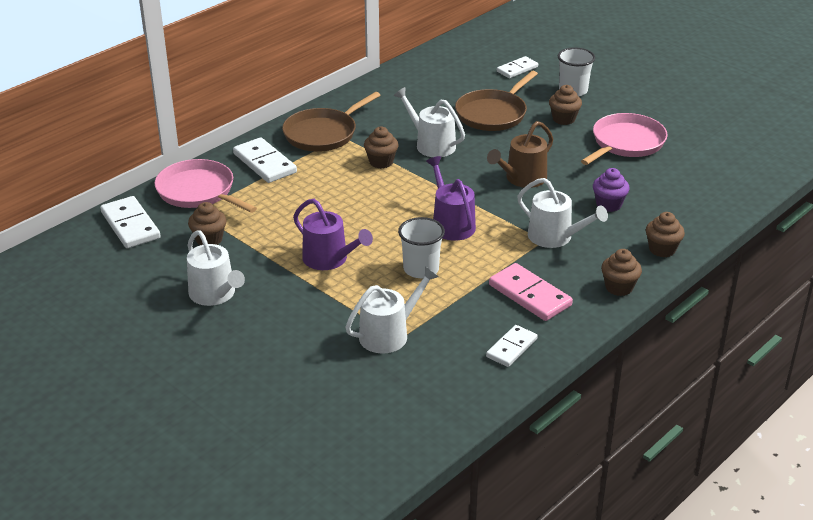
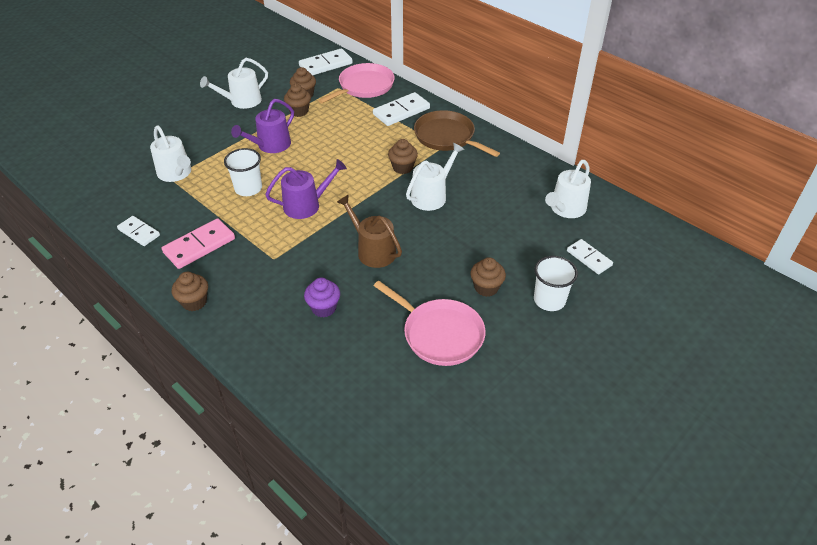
camera: 90 degrees right, 10 degrees up
brown pan [455,71,538,131] -> none
white watering can [517,178,608,248] -> white watering can moved to [545,160,591,218]
brown cupcake [646,212,685,258] -> brown cupcake moved to [284,84,311,117]

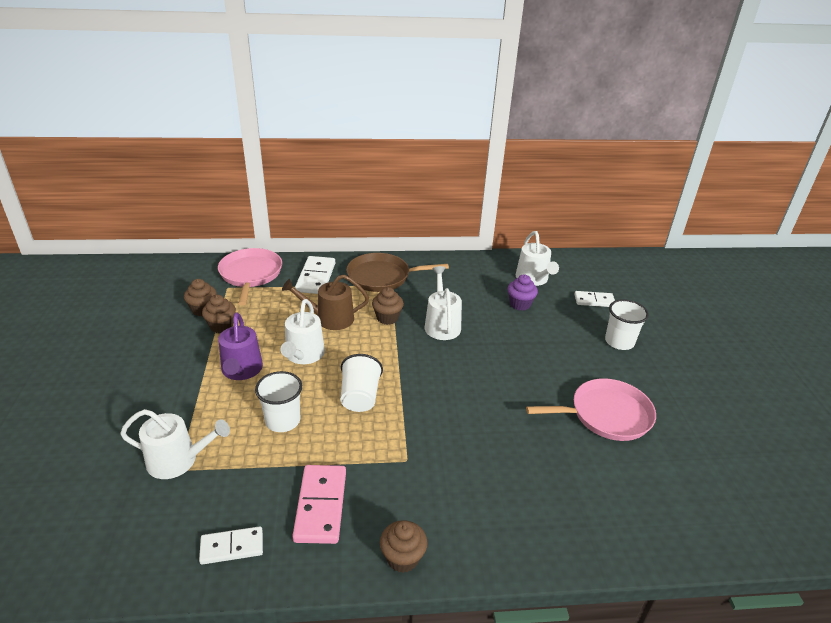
camera: 50 degrees left, 10 degrees down
white watering can [200,58,268,109] -> white watering can moved to [281,299,325,364]
purple watering can [265,159,347,219] -> white cup [341,354,383,412]
white domino [299,49,353,75] -> none
purple cupcake [304,278,340,317] -> purple cupcake moved to [507,274,538,311]
brown watering can [337,194,402,268] -> brown watering can moved to [282,275,369,330]
brown cupcake [470,257,506,297] -> none

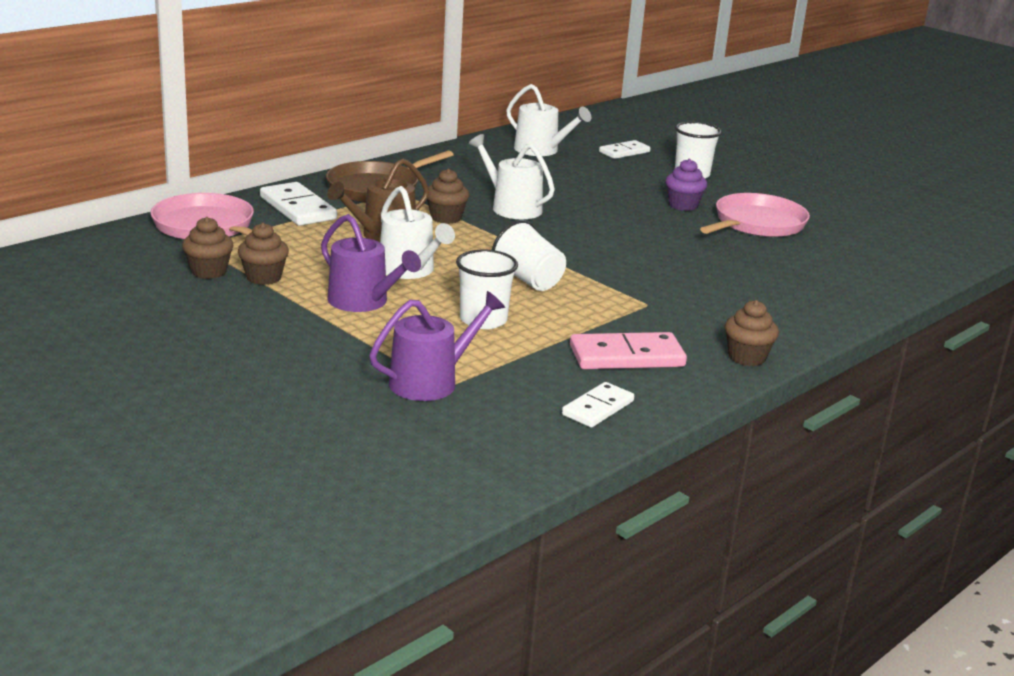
camera: 40 degrees left, 10 degrees down
white watering can [120,409,230,479] -> purple watering can [369,291,505,401]
pink domino [292,465,346,544] -> pink domino turned 60 degrees counterclockwise [570,332,687,369]
purple cupcake [507,274,538,311] -> purple cupcake moved to [665,159,707,211]

